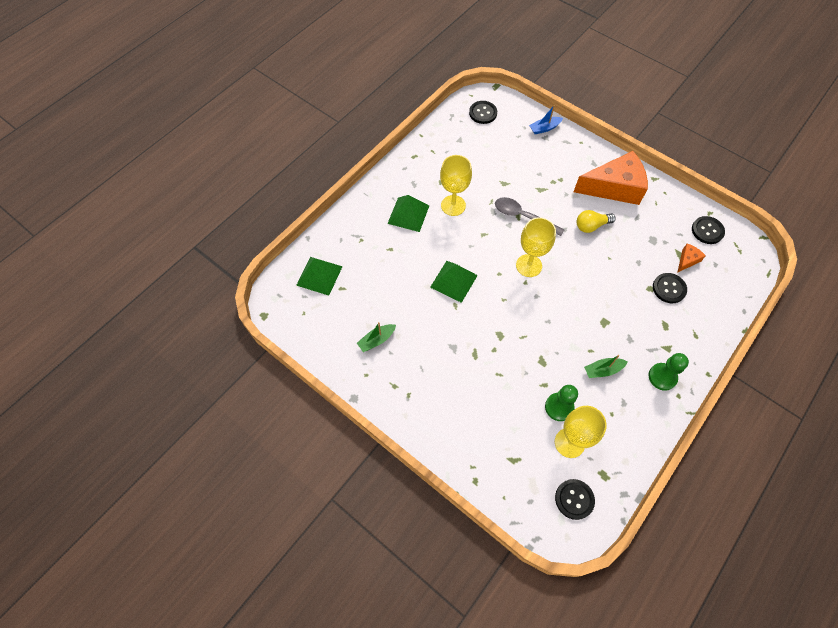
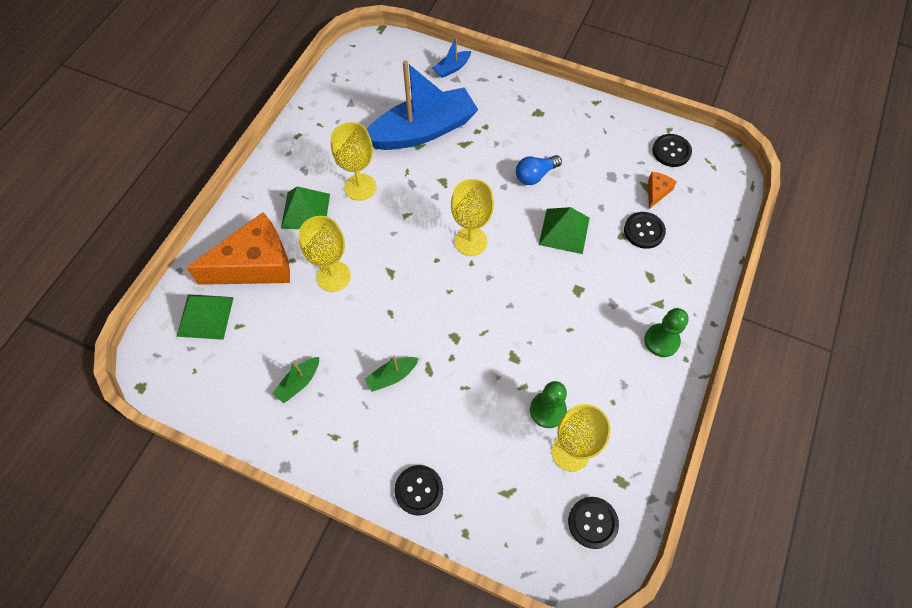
camera: 15 degrees left, 0 degrees up
green pyramid [430,261,478,303] -> green pyramid moved to [539,207,590,254]
black button [469,101,497,124] -> black button moved to [394,465,443,516]
grey spoon [495,197,565,236] -> none
orange cheese [573,151,648,205] -> orange cheese moved to [186,212,290,285]
yellow light bulb [577,210,616,233] -> blue light bulb [516,155,562,185]
green boat [584,355,628,378] -> green boat moved to [365,355,419,392]
none -> yellow goblet [299,216,351,292]
none -> blue boat [367,60,478,150]

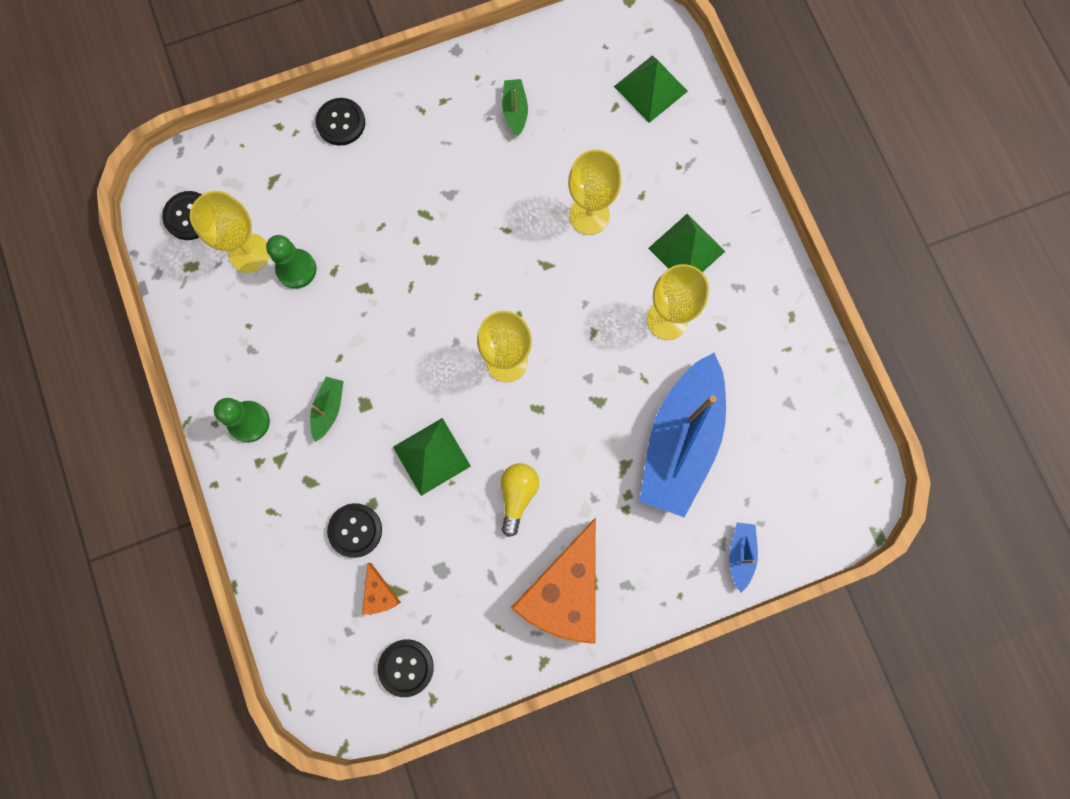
camera: 135 degrees right, 15 degrees up
orange cheese [186,212,290,285] -> orange cheese moved to [511,518,596,644]
green boat [365,355,419,392] -> green boat moved to [310,377,344,442]
blue light bulb [516,155,562,185] -> yellow light bulb [501,463,539,537]

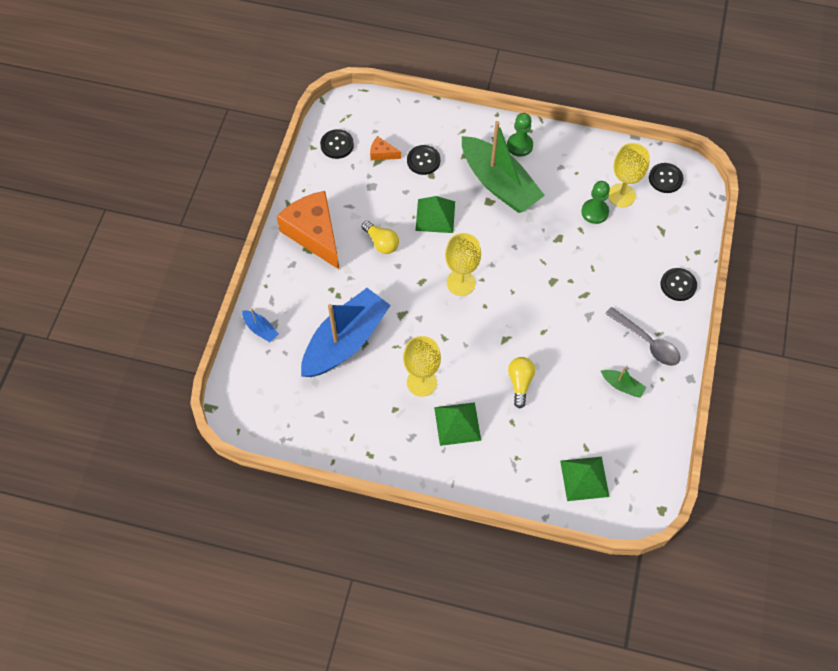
camera: 125 degrees right, 15 degrees down
green boat [310,377,344,442] -> green boat [462,121,545,213], size x2.47
yellow goblet [568,149,621,235] -> yellow light bulb [508,357,535,409]
blue boat [639,353,726,518] -> blue boat turned 75 degrees clockwise [301,288,391,377]
none -> grey spoon [605,307,680,366]

